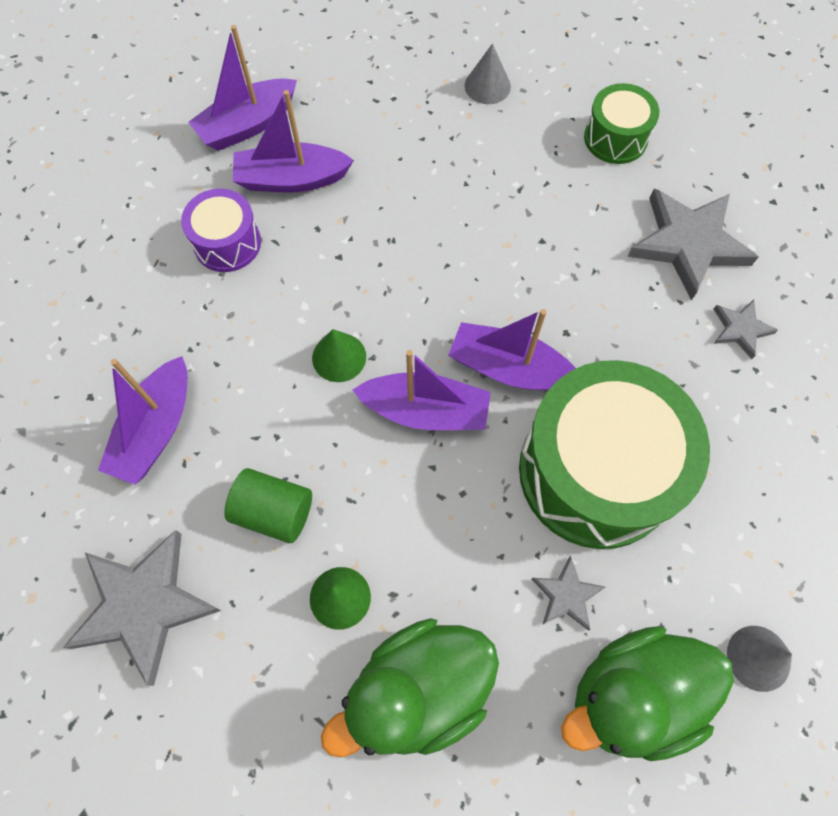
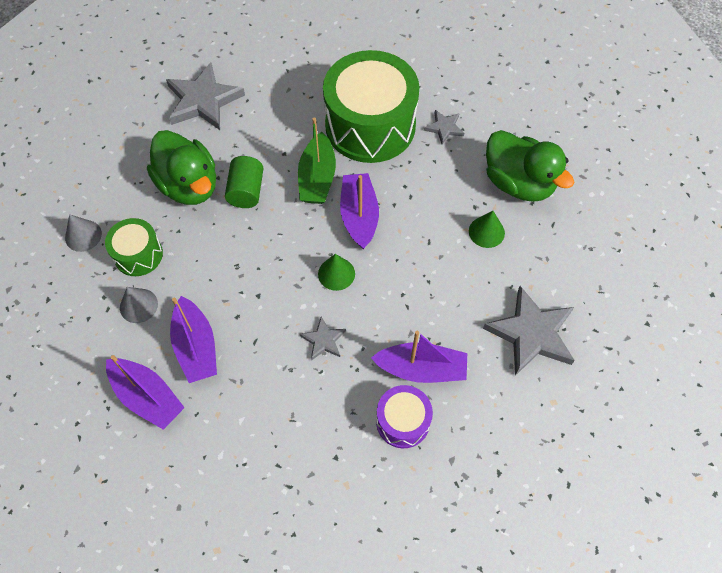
camera: 105 degrees left, 5 degrees down
purple drum [181,189,261,272] -> purple drum moved to [376,385,433,448]
green cylinder [224,468,312,543] -> green cylinder moved to [225,156,264,208]
purple boat [448,309,576,390] -> green boat [298,117,336,204]
green duck [561,626,734,761] -> green duck moved to [147,130,216,205]
green drum [584,83,659,164] -> green drum moved to [105,218,163,276]
grey star [713,299,778,359] -> grey star moved to [300,317,346,361]
grey cone [727,626,792,692] -> grey cone moved to [120,287,158,323]

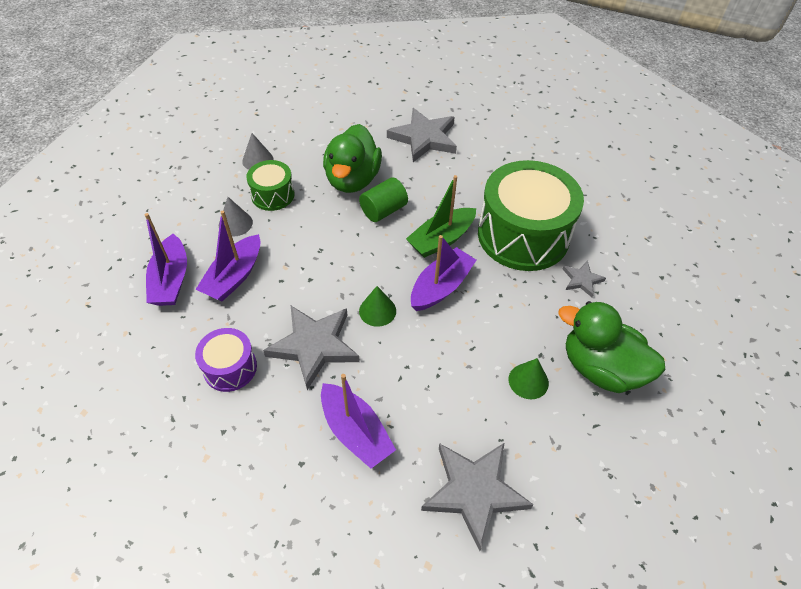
camera: 45 degrees right, 10 degrees down
grey star [300,317,346,361] -> grey star [263,306,360,390], size x2.01
purple drum [376,385,433,448] -> purple drum moved to [195,328,257,392]
green duck [486,130,574,202] -> green duck turned 120 degrees clockwise [558,301,665,393]

